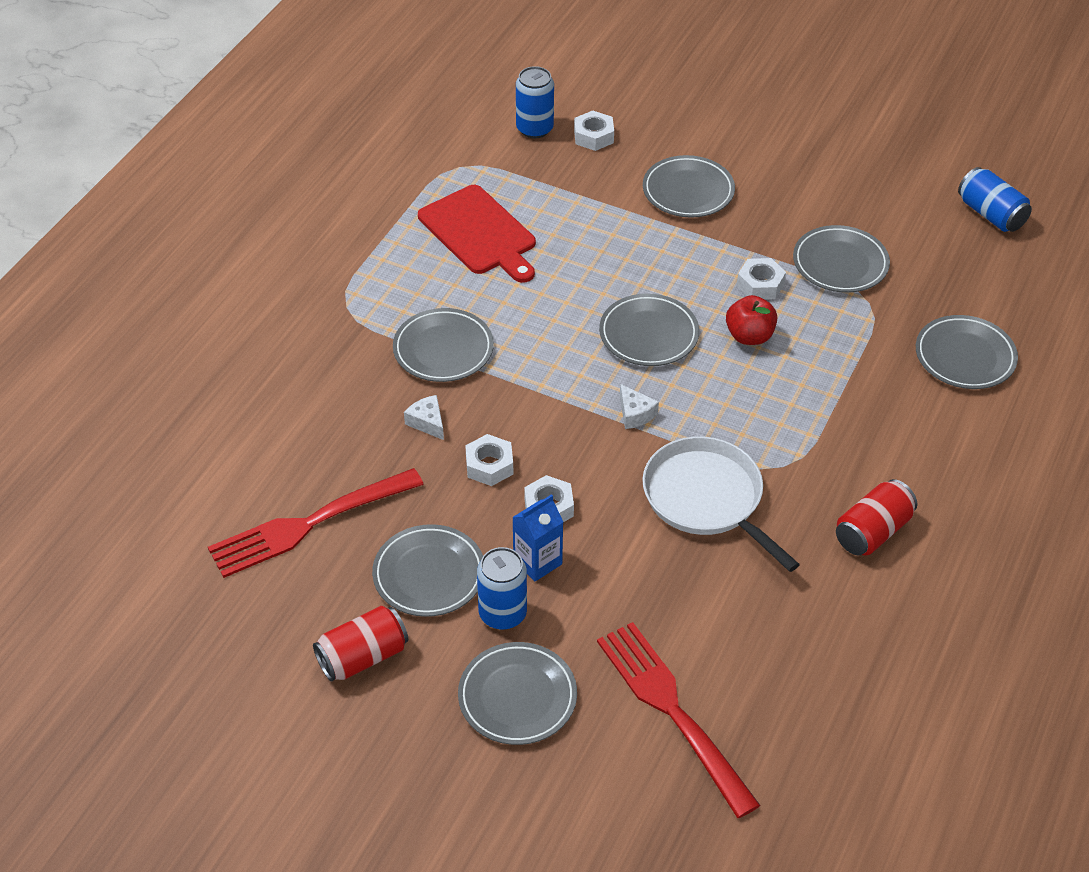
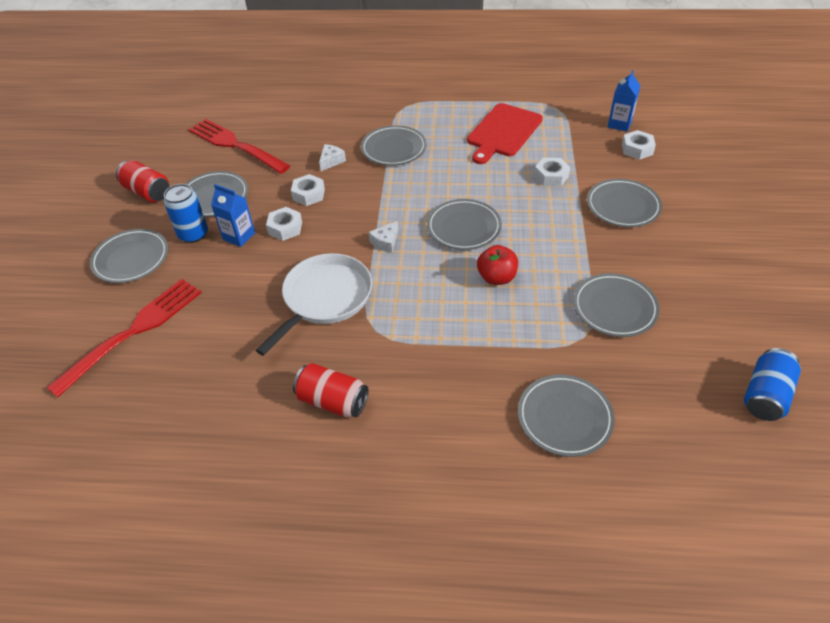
camera: 70 degrees right, 0 degrees up
blue can [516,66,554,138] -> blue carton [607,70,641,132]
white nut [737,258,786,300] -> white nut moved to [534,158,570,186]

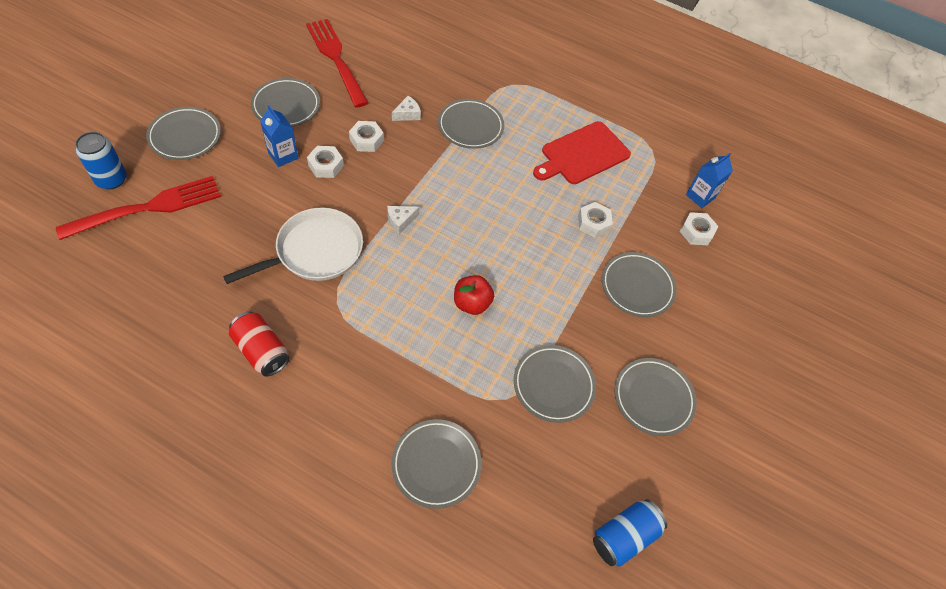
camera: 15 degrees right, 10 degrees up
red can [116,160,170,202] -> none
blue can [164,184,208,243] -> blue can moved to [75,132,127,189]
grey plate [427,199,502,250] -> grey plate moved to [615,358,697,436]

